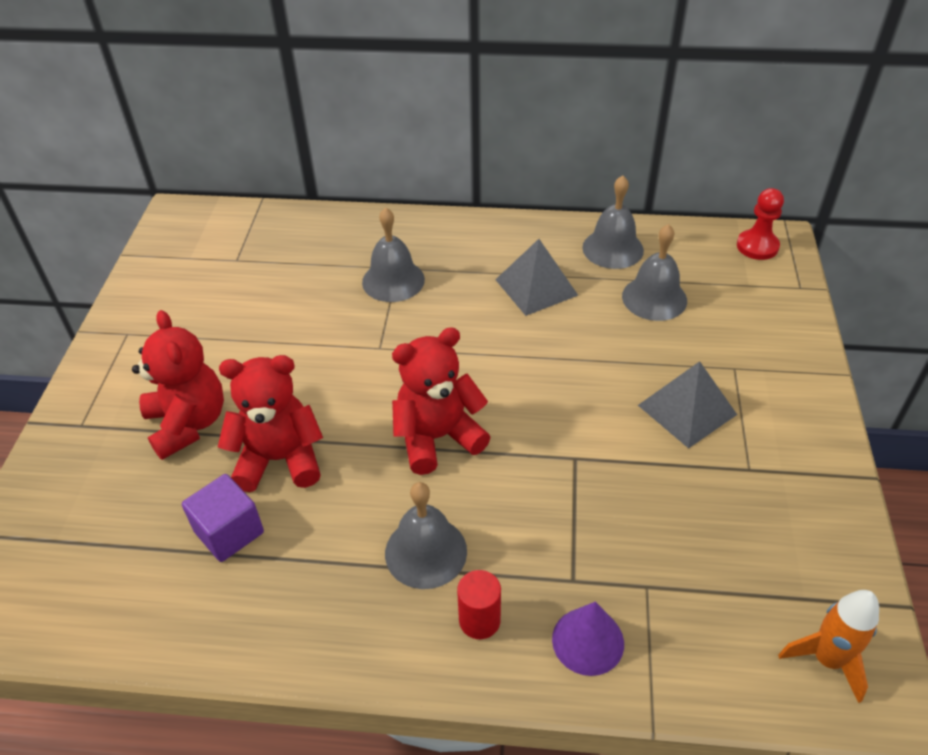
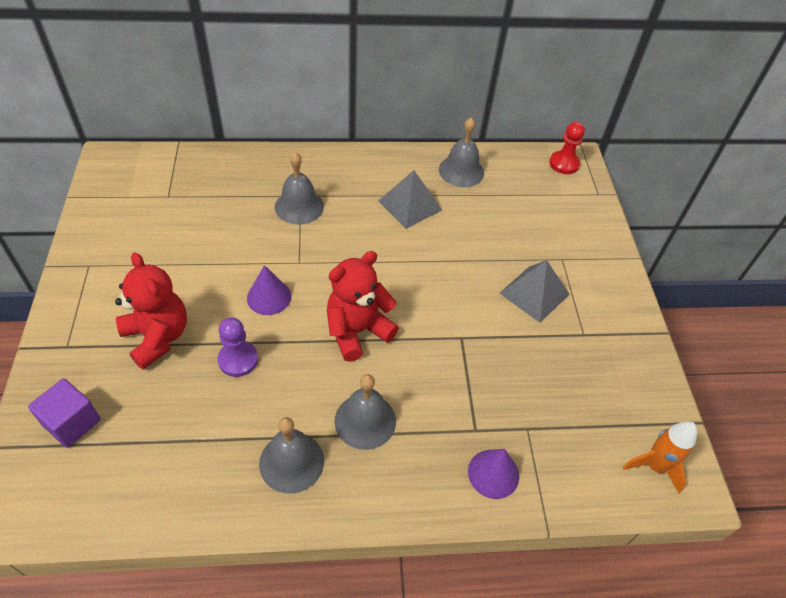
camera: 15 degrees left, 5 degrees up
purple cube [182,474,264,562] -> purple cube moved to [28,379,101,448]
red teddy bear [218,355,323,492] -> purple pawn [218,318,258,377]
red cylinder [457,570,501,639] -> none
grey bell [622,224,687,321] -> grey bell moved to [259,417,324,493]
none -> purple cone [247,265,291,315]

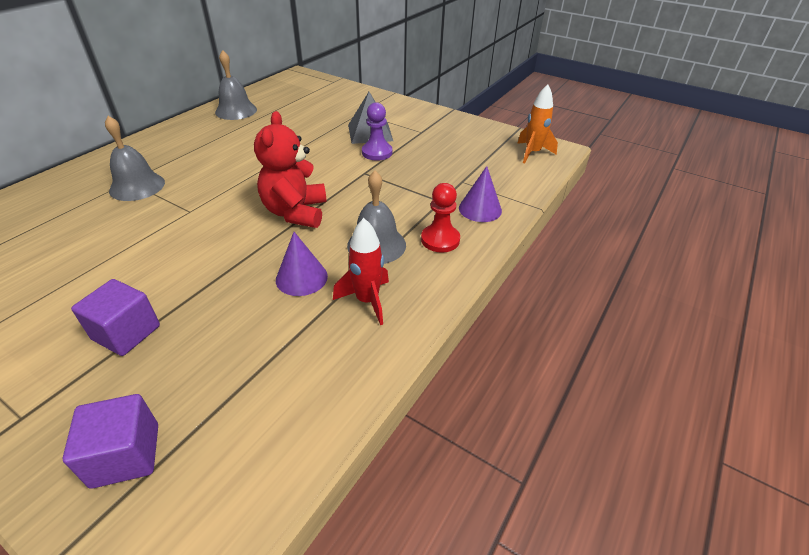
camera: 50 degrees left, 10 degrees down
red teddy bear [115,252,187,370] -> purple cube [71,279,160,356]
purple pawn [218,318,258,377] -> purple pawn moved to [362,102,392,161]
purple cone [247,265,291,315] -> purple cone moved to [276,232,328,296]
grey bell [259,417,324,493] -> red rocket [333,218,389,325]
grey pyramid [378,170,442,229] -> none
red pawn [549,122,585,174] -> red pawn moved to [421,183,460,253]

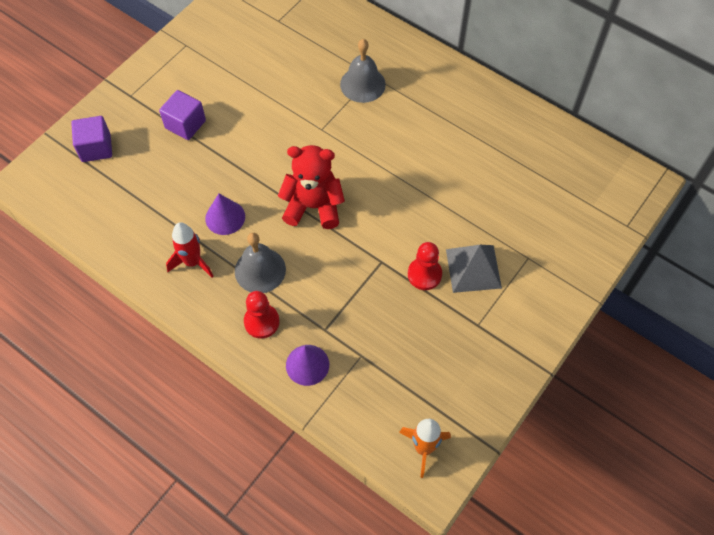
camera: 95 degrees right, 20 degrees up
grey bell [215,50,257,120] -> none
purple pawn [362,102,392,161] -> red pawn [408,242,442,290]

